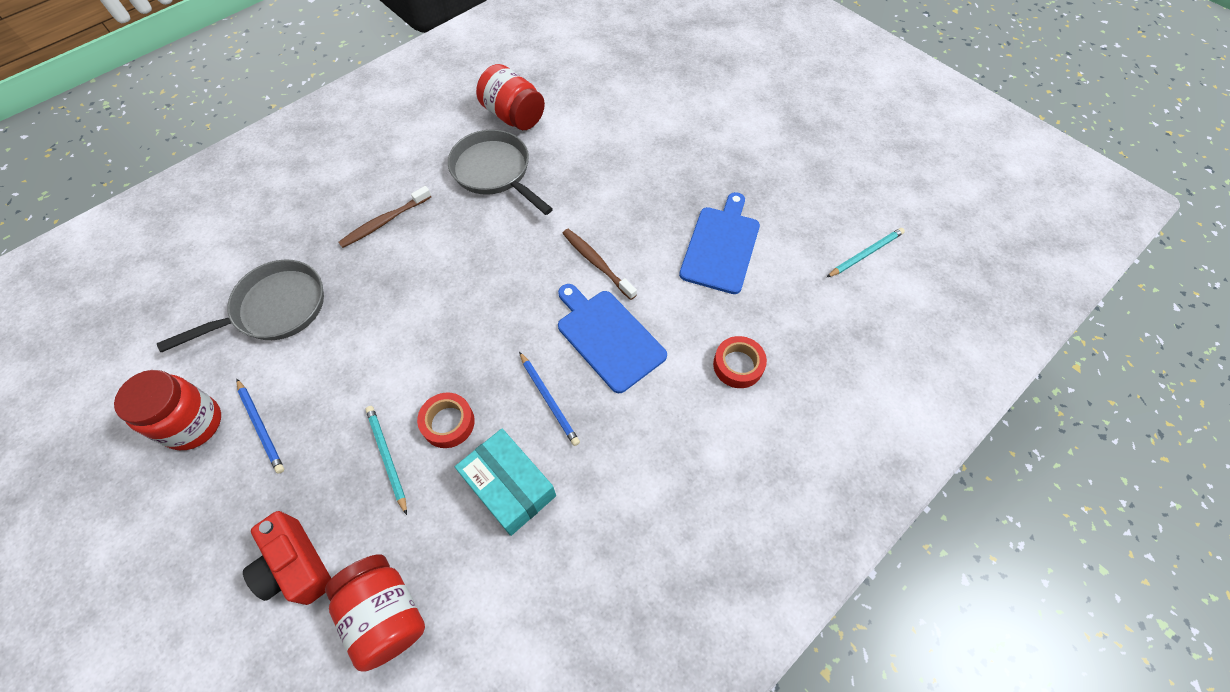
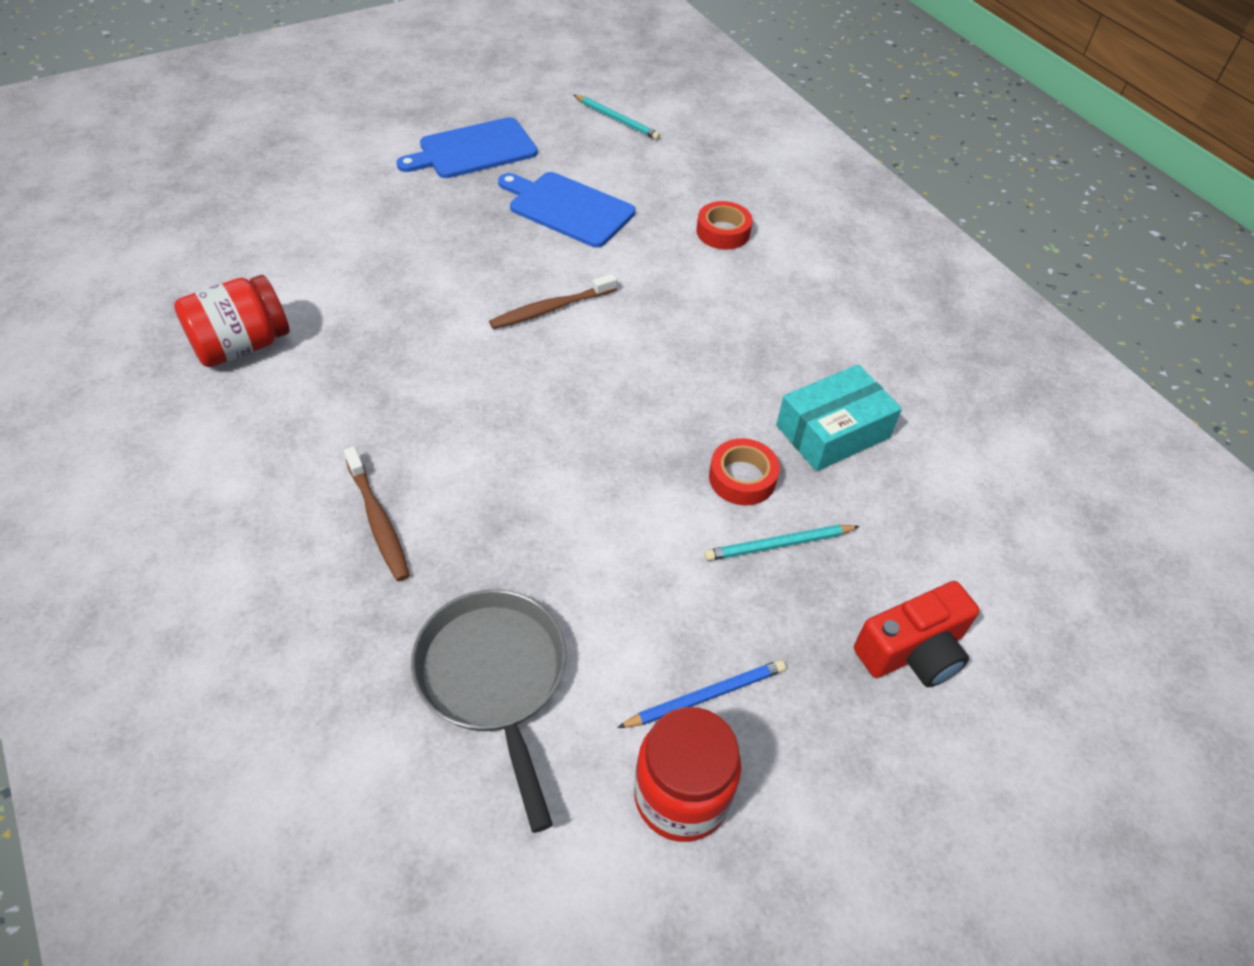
camera: 80 degrees left, 10 degrees down
red jar [325,554,425,672] -> none
grey pan [448,129,553,215] -> none
blue pencil [519,352,580,446] -> none
blue cutting board [558,284,667,393] -> blue cutting board moved to [396,117,538,178]
turquoise pencil [827,228,905,277] -> turquoise pencil turned 150 degrees clockwise [574,95,660,140]

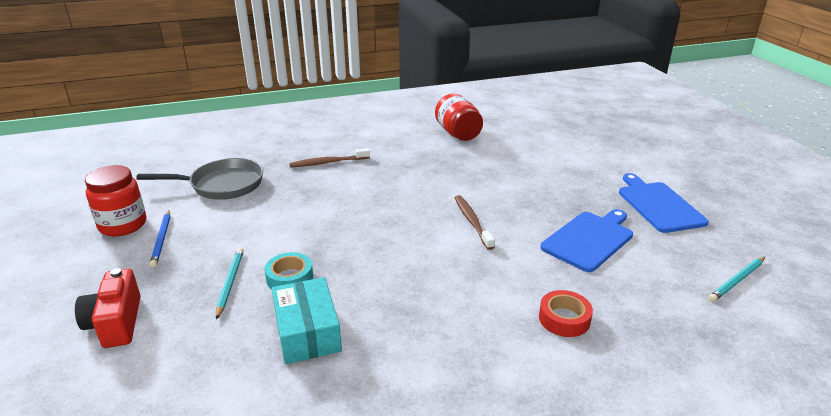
camera: 105 degrees right, 20 degrees down
red tape [709,438,780,505] -> turquoise tape [264,252,313,290]

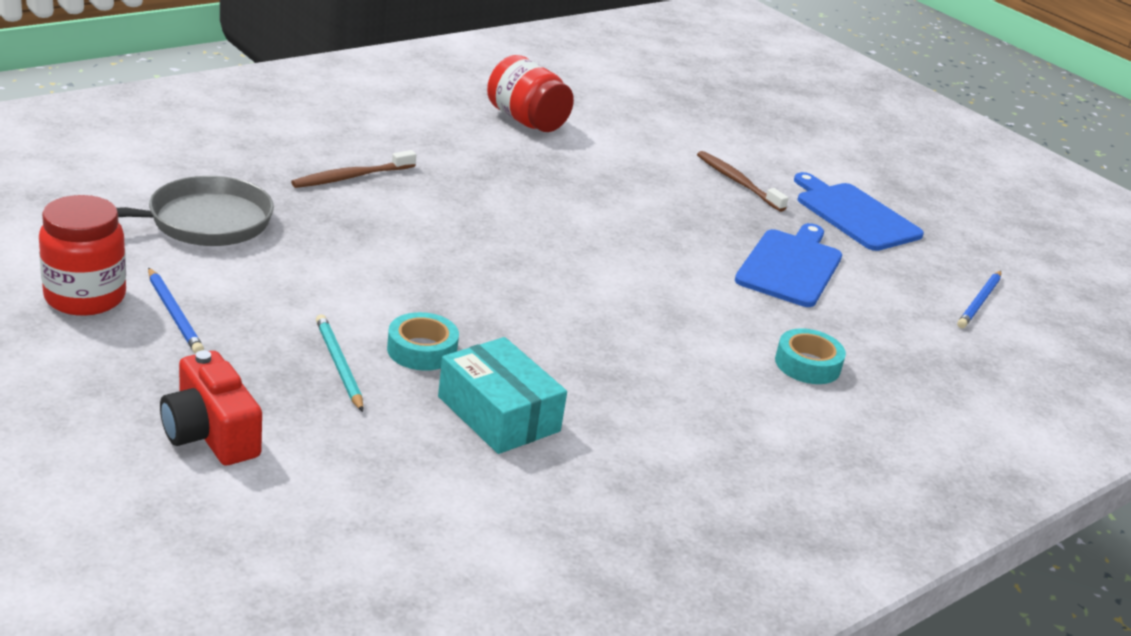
camera: 25 degrees left, 0 degrees up
brown toothbrush [455,195,495,250] -> brown toothbrush moved to [697,151,789,212]
red tape [539,290,593,337] -> turquoise tape [775,328,846,384]
turquoise pencil [709,257,765,302] -> blue pencil [957,271,1001,328]

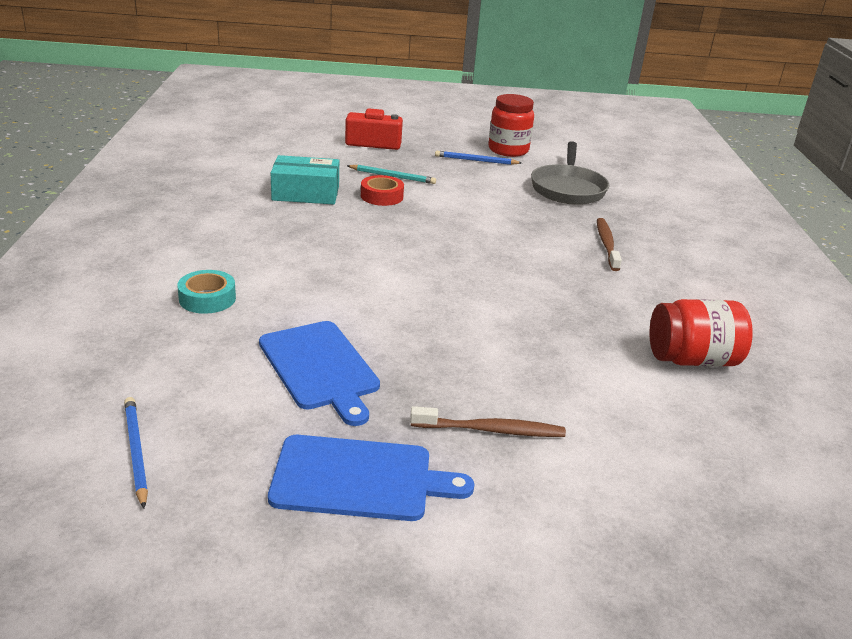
camera: 130 degrees right, 0 degrees up
turquoise tape [387,312,459,371] -> red tape [361,175,404,206]

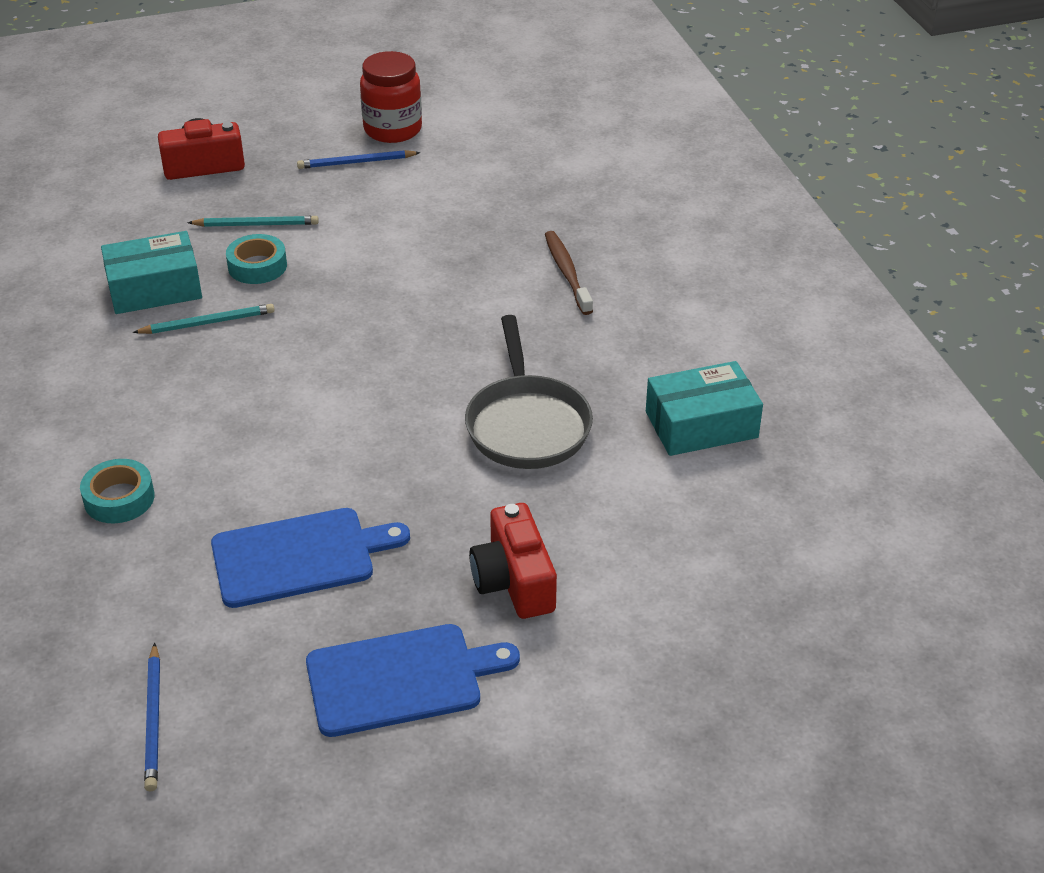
camera: 15 degrees left, 10 degrees up
blue pencil [124,397,148,508] -> blue pencil turned 150 degrees counterclockwise [144,643,160,791]
blue cutting board [259,321,380,426] -> blue cutting board turned 60 degrees counterclockwise [211,508,410,608]
red tape [361,175,404,206] -> turquoise tape [226,234,287,284]
brown toothbrush [410,406,566,437] -> red camera [469,503,557,619]
grey pan [531,141,609,205] -> grey pan moved to [465,315,593,469]
red jar [649,299,753,367] -> turquoise box [646,361,763,456]
none -> turquoise pencil [133,304,275,334]

